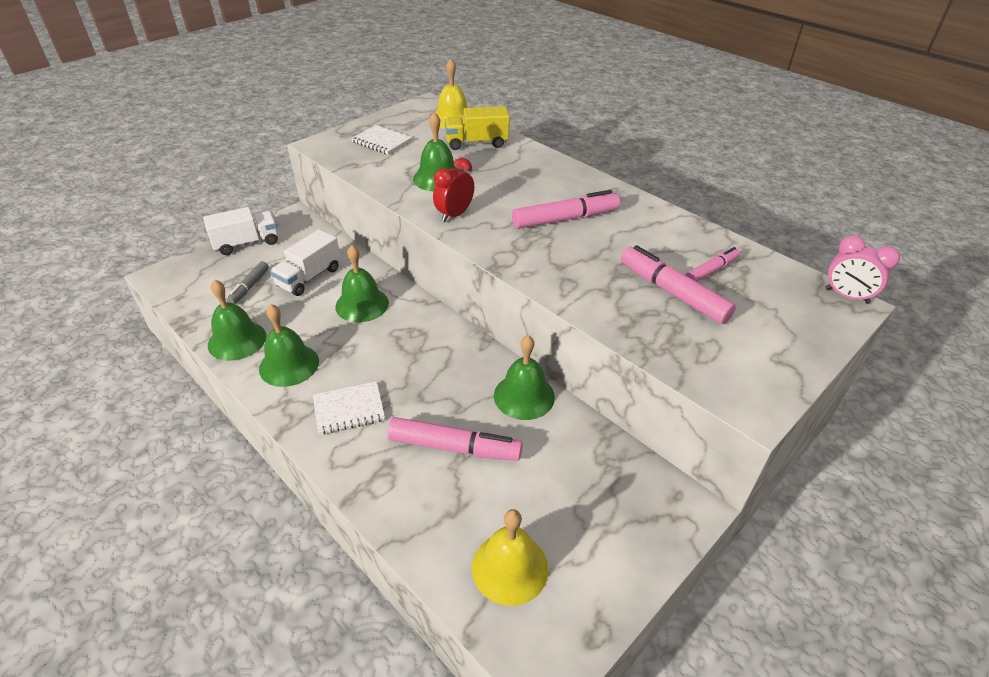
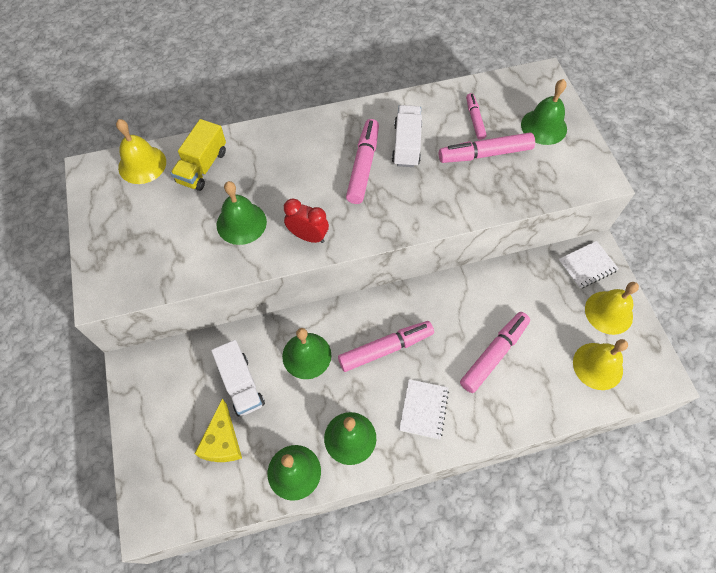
camera: 60 degrees left, 20 degrees up
white truck [203,207,278,255] -> white truck moved to [392,105,422,167]
grey marker [226,261,269,304] -> yellow cheese [195,398,242,462]
white notebook [351,125,412,155] -> white notebook moved to [558,241,619,289]
red clock [433,158,474,222] -> red clock turned 135 degrees clockwise [284,198,329,243]
green bell [494,335,555,420] -> green bell moved to [521,79,567,145]
pink clock [825,235,900,304] -> none
none -> pink marker [338,321,434,372]
none -> yellow bell [585,282,639,335]

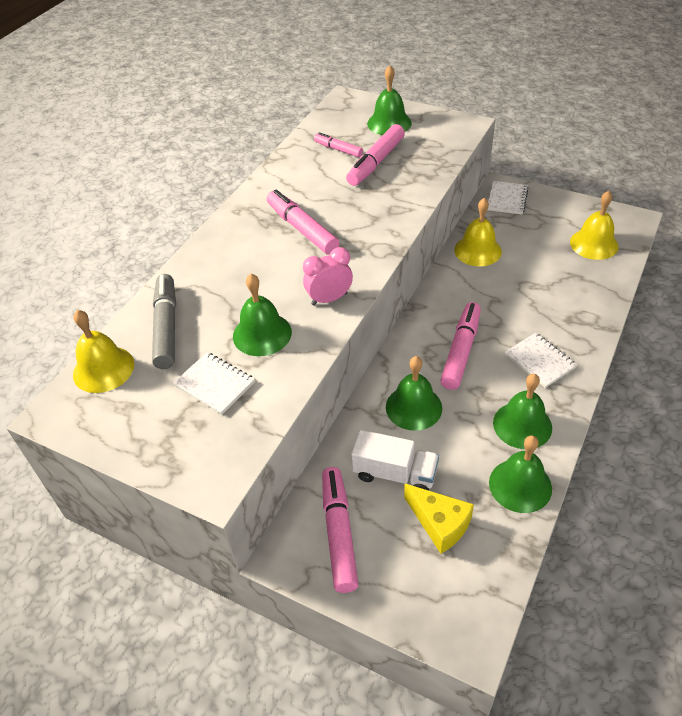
camera: 45 degrees left, 15 degrees down
yellow truck [170,119,226,191] -> grey marker [152,274,176,369]
red clock [284,198,329,243] -> pink clock [303,247,353,306]
white truck [392,105,422,167] -> none
pink marker [460,312,530,393] -> pink marker moved to [322,467,358,593]
yellow bell [585,282,639,335] -> yellow bell moved to [454,198,502,267]
none -> white notebook [173,352,255,414]

